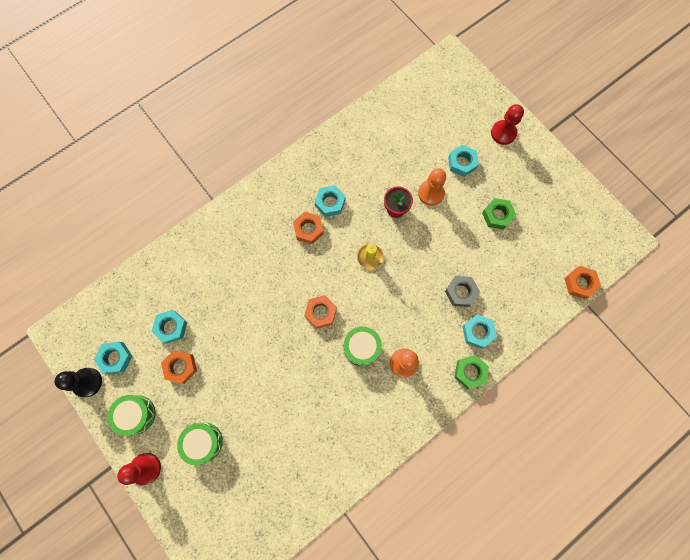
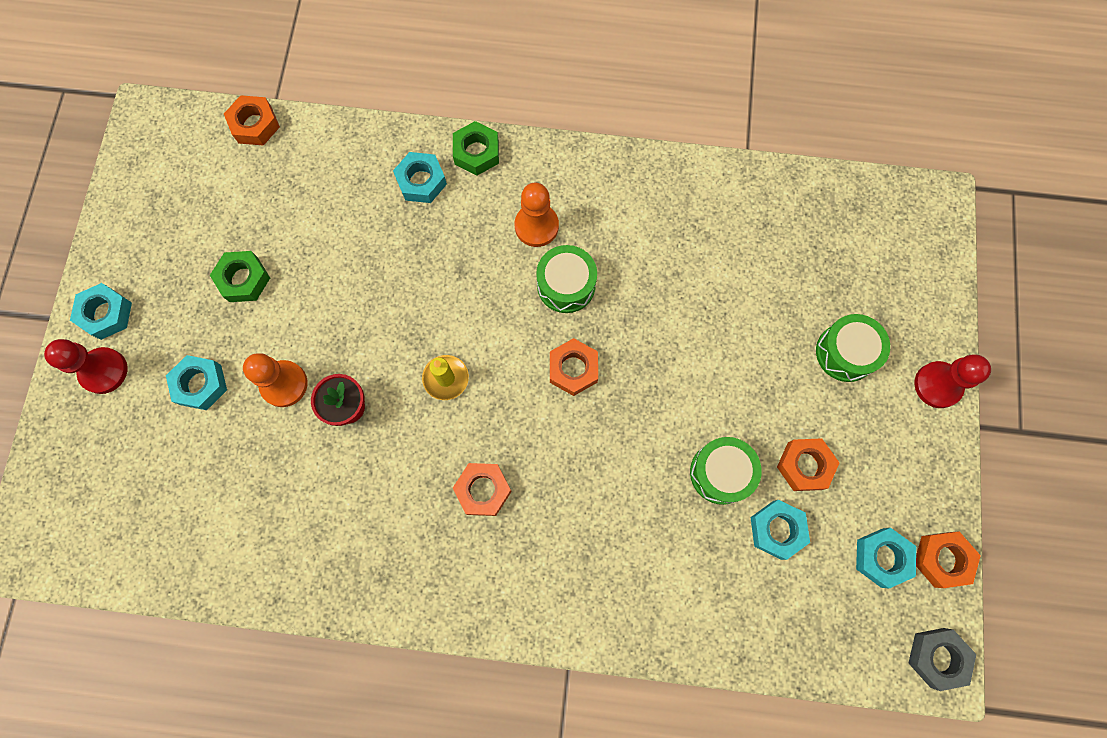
camera: 135 degrees left, 0 degrees up
black pawn [54,368,102,397] -> orange nut [916,531,981,588]
green drum [108,395,156,436] -> green drum moved to [690,437,762,505]
turquoise nut [315,185,346,217] -> turquoise nut moved to [70,283,132,340]
grey nut [445,276,480,307] -> grey nut moved to [909,628,976,691]

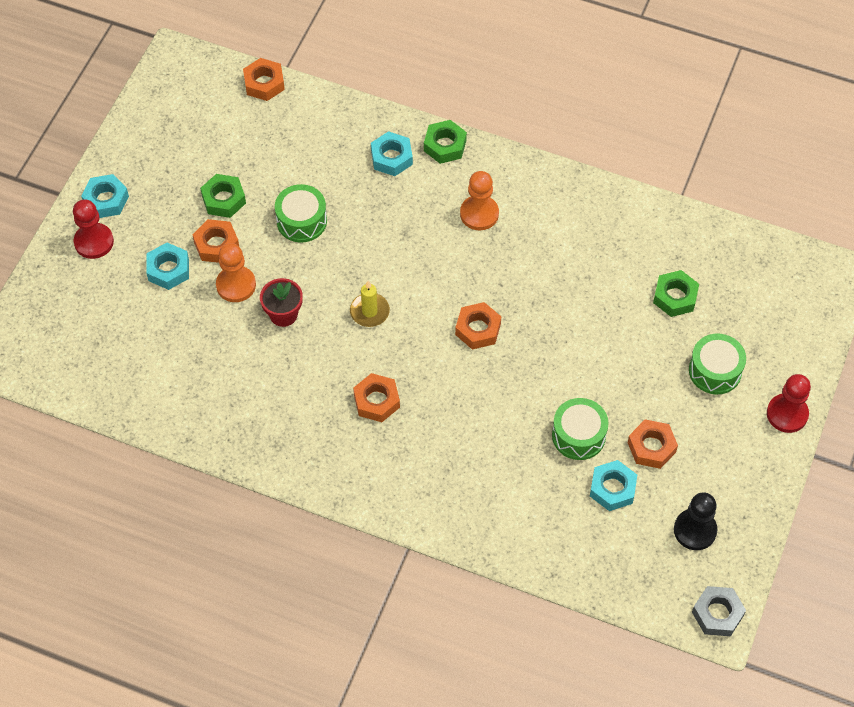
camera: 15 degrees right, 15 degrees down
green drum [536,245,597,313] -> green drum moved to [275,184,327,242]
turquoise nut [856,528,916,589] -> black pawn [674,492,717,550]
orange nut [916,531,981,588] -> orange nut moved to [193,219,239,263]
none -> green nut [653,270,699,317]

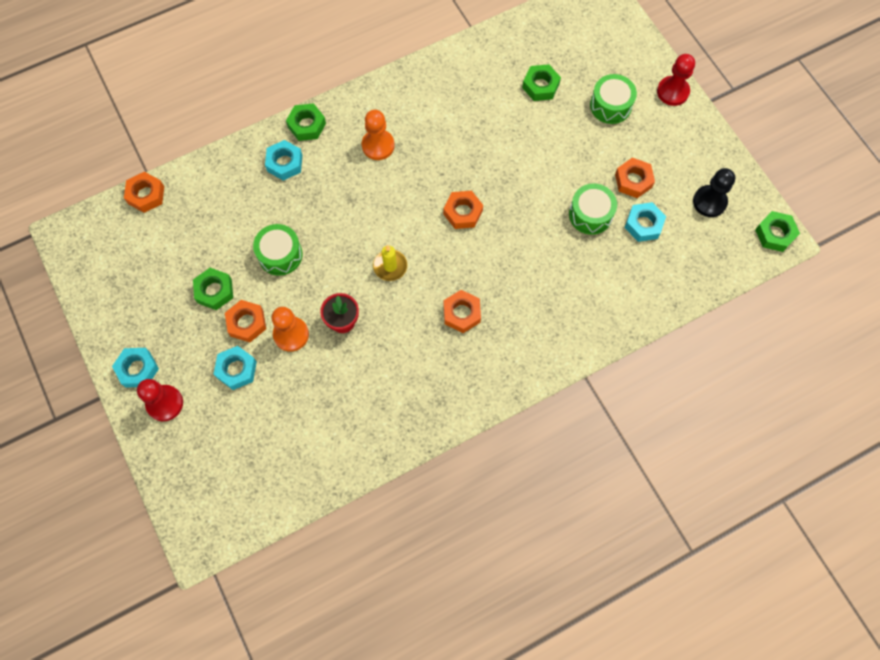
camera: 50 degrees left, 10 degrees up
grey nut [692,586,746,636] -> green nut [755,211,800,252]

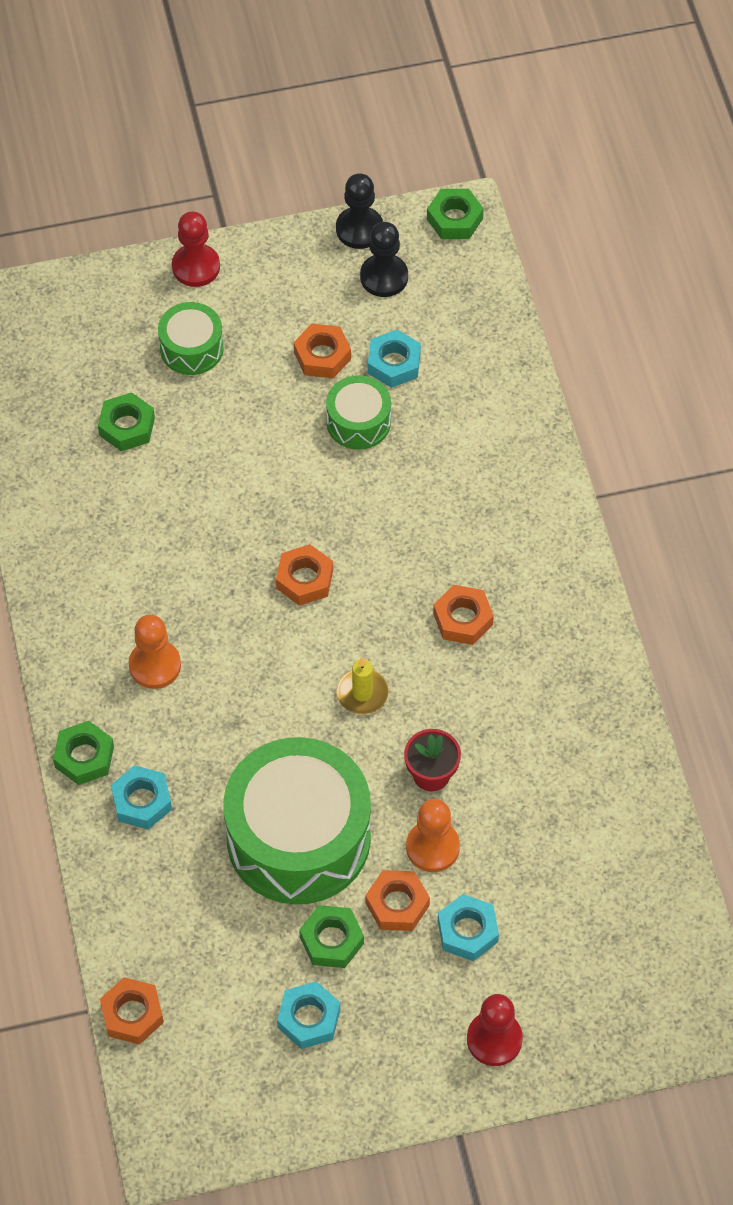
camera: 75 degrees left, 10 degrees down
turquoise nut [112,348,159,388] -> turquoise nut moved to [277,981,340,1049]
green drum [253,224,303,276] -> green drum [223,737,371,904], size x2.07
none -> black pawn [336,174,383,249]

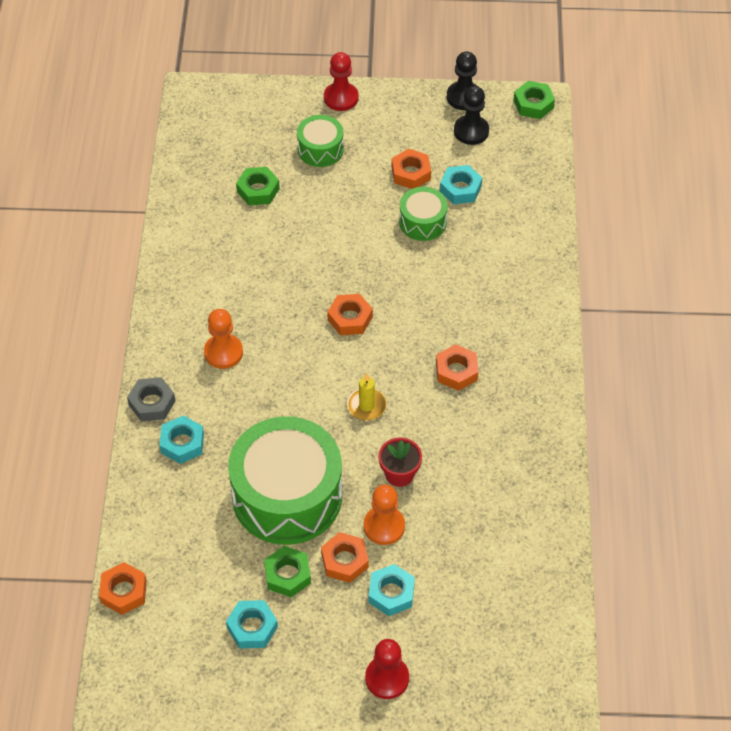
camera: 15 degrees right, 5 degrees down
green nut [53,721,114,785] -> grey nut [127,377,175,421]

